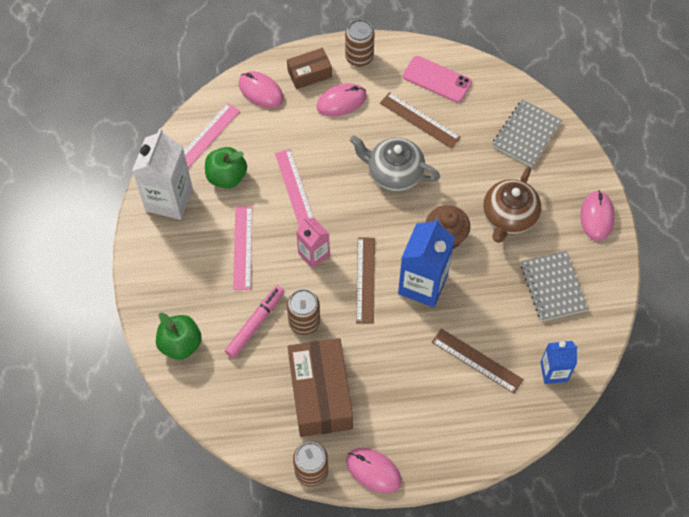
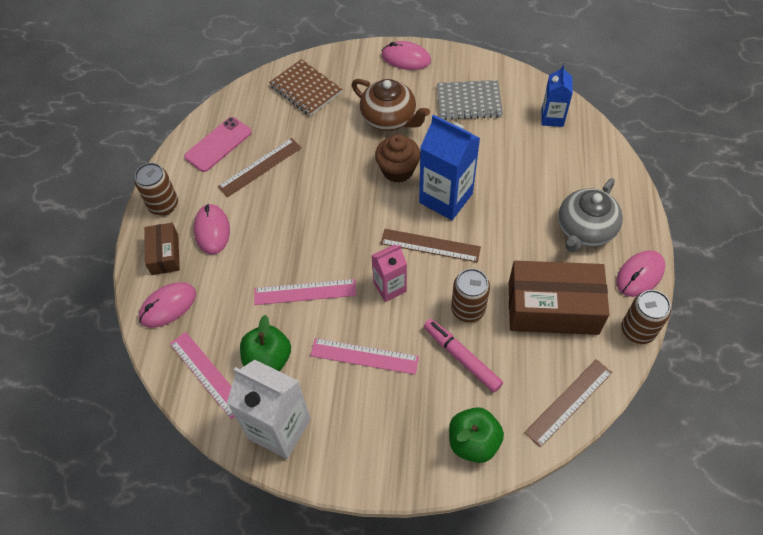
camera: 75 degrees left, 5 degrees down
grey teapot [350,135,440,191] -> grey teapot moved to [558,178,623,252]
brown ruler [432,328,524,394] -> brown ruler moved to [524,359,612,448]
grey notebook [492,99,562,167] -> brown notebook [269,59,342,116]

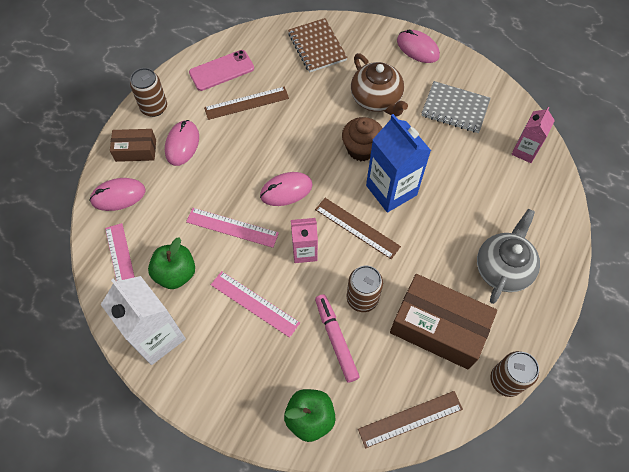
camera: 20 degrees right, 5 degrees up
brown box [144,223,180,275] -> brown box turned 75 degrees clockwise [110,129,156,162]
blue carton [541,65,573,127] -> pink carton [511,107,555,163]
grey teapot [558,178,623,252] -> grey teapot turned 150 degrees clockwise [477,209,540,304]
pink mouse [616,250,665,297] -> pink mouse moved to [260,172,313,206]

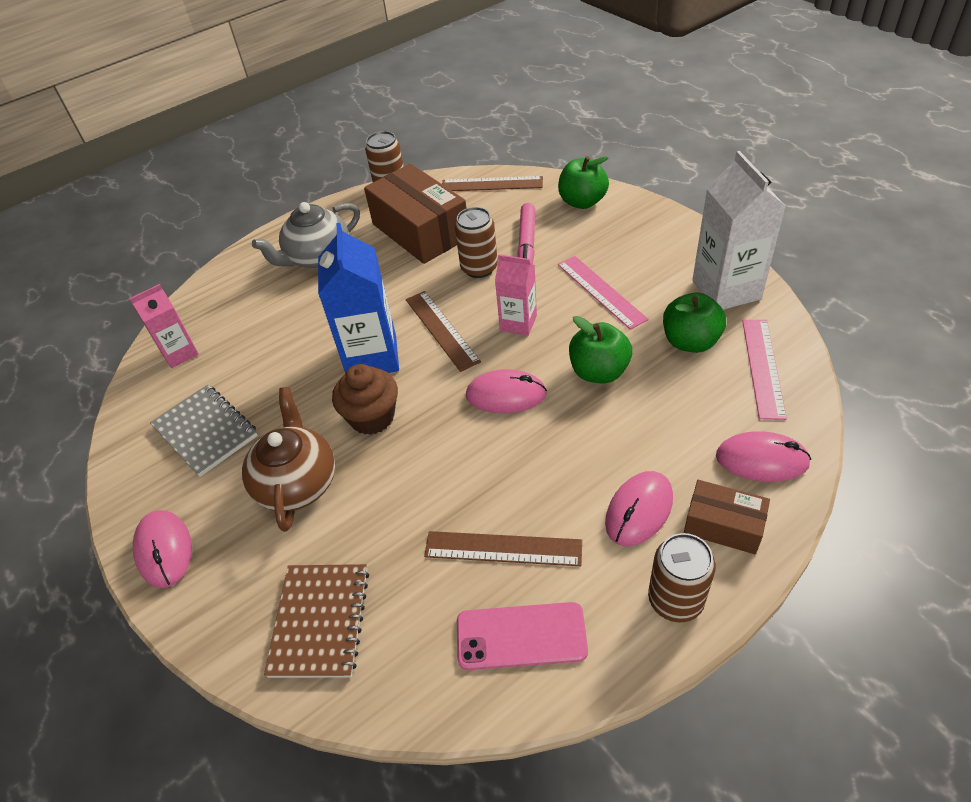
camera: 150 degrees left, 15 degrees down
pink ruler [186,208,279,248] -> green apple [569,316,632,383]

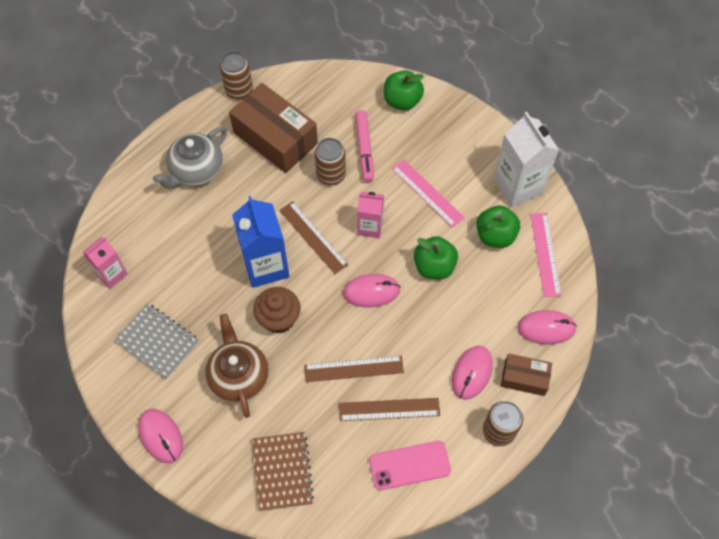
camera: 15 degrees left, 15 degrees up
brown ruler [442,176,543,191] -> brown ruler moved to [304,356,404,382]

